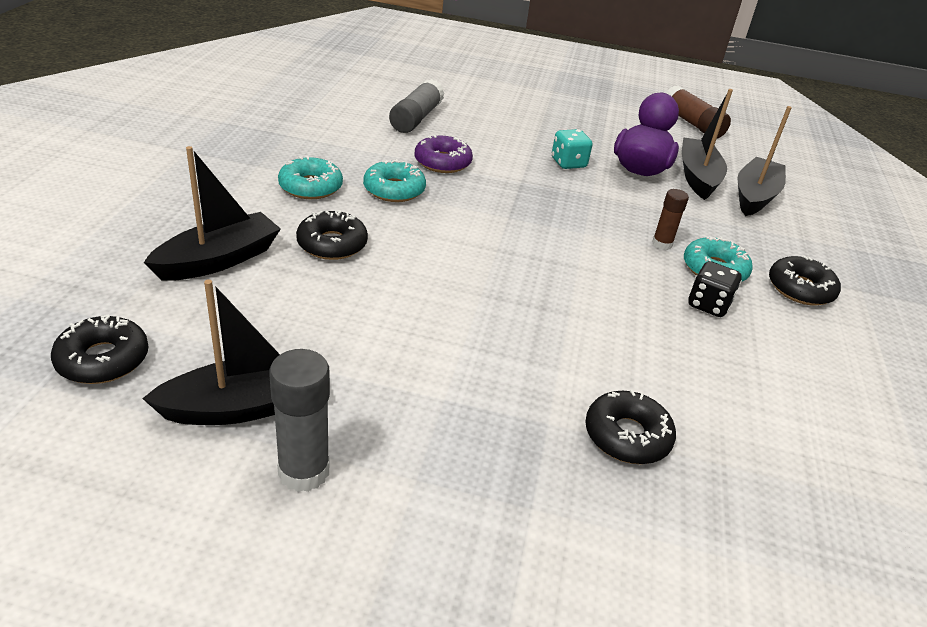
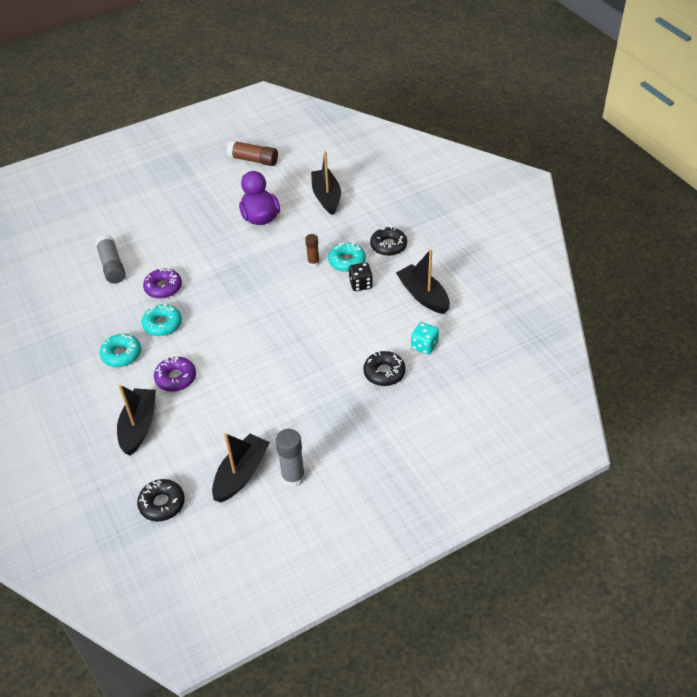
camera: 35 degrees left, 10 degrees up
black donut [296,210,368,260] -> purple donut [154,357,196,392]
turquoise dice [552,129,592,169] -> turquoise dice moved to [411,322,439,354]
black boat [682,89,733,200] -> black boat moved to [396,249,450,314]

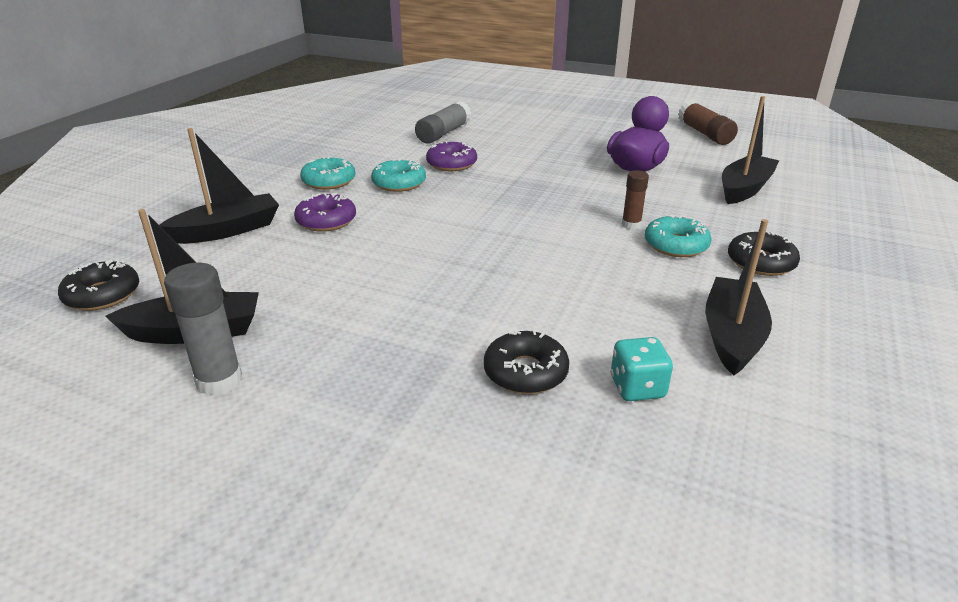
camera: 50 degrees right, 15 degrees down
black dice [349,262,373,291] -> none

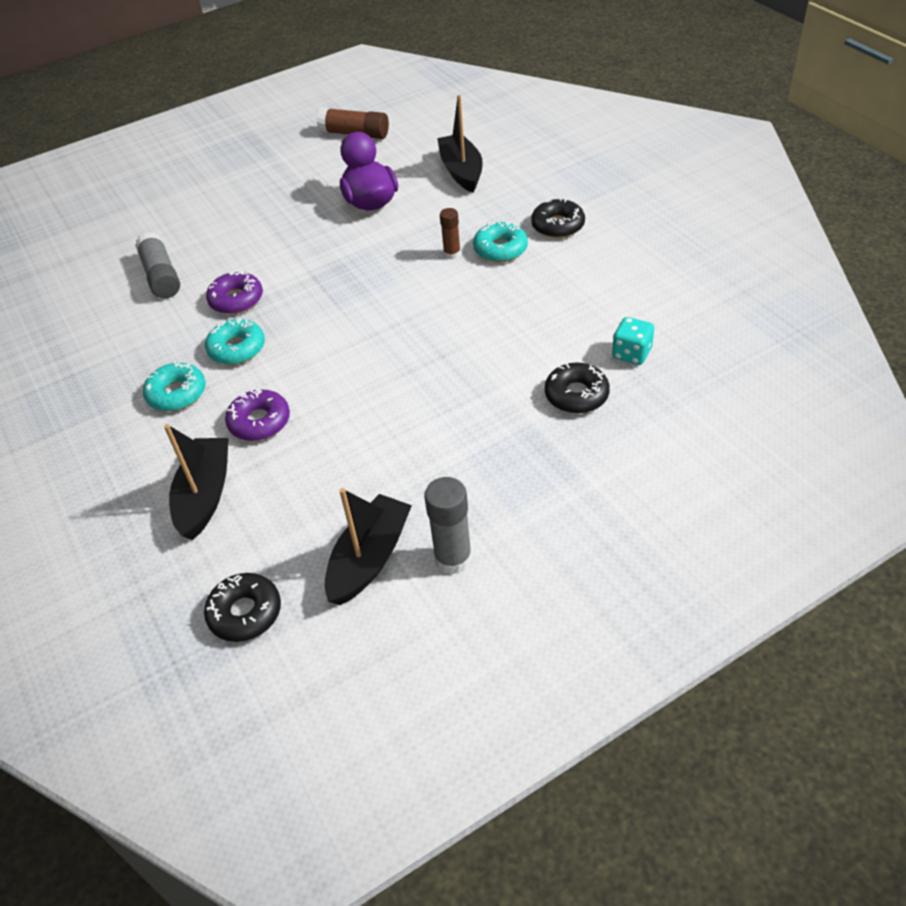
camera: 50 degrees left, 15 degrees up
black boat [705,219,772,376] -> none

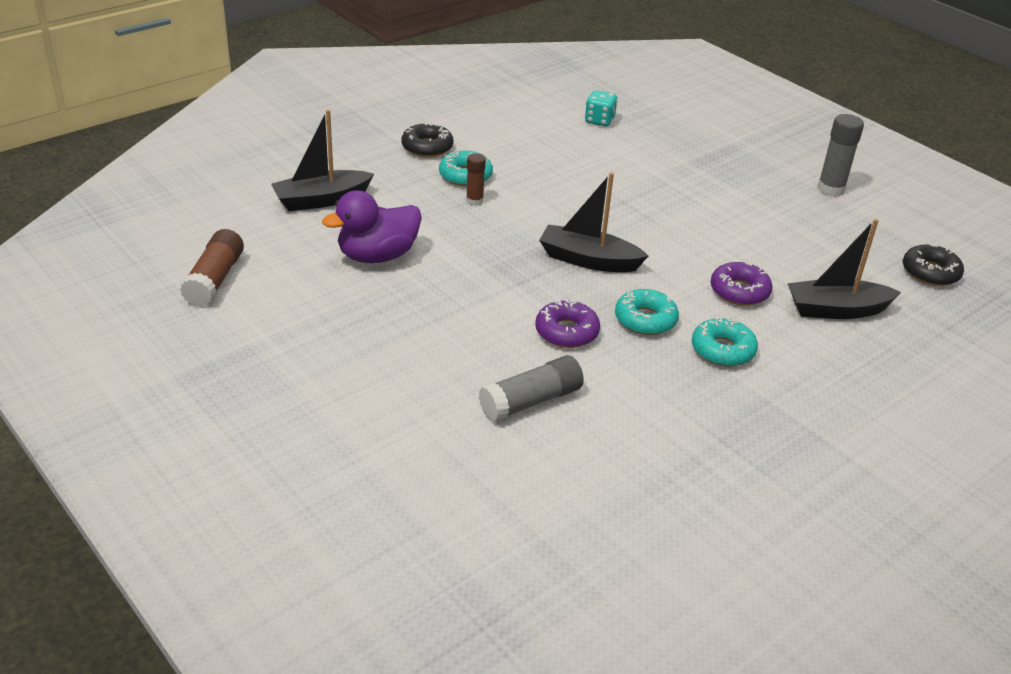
camera: 105 degrees left, 10 degrees down
black boat [324,488,412,605] -> black boat moved to [539,172,648,272]
black donut [545,363,610,413] -> none

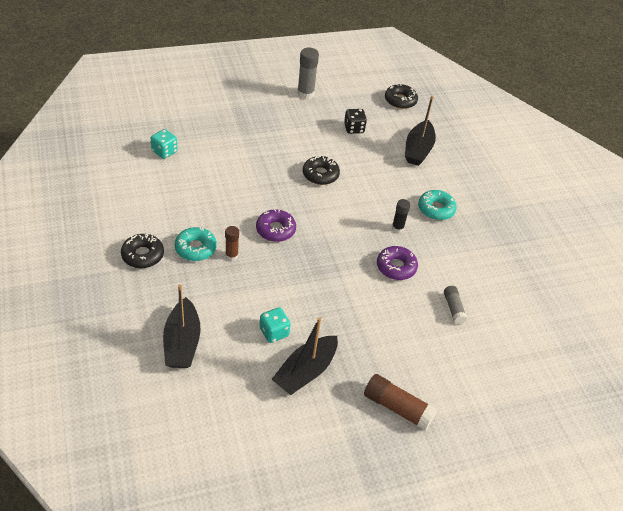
camera: 70 degrees left, 10 degrees up
brown glue stick [180,229,244,307] -> brown glue stick moved to [364,374,437,431]
purple duck [322,190,422,263] -> turquoise dice [260,307,290,343]
grey glue stick [479,355,584,422] -> grey glue stick [444,286,467,324], size x0.62
black boat [539,172,648,272] -> black boat moved to [271,317,338,395]
turquoise donut [615,289,679,335] -> black glue stick [392,199,410,233]
purple donut [711,262,772,306] -> purple donut moved to [256,209,296,242]
none -> black donut [303,155,340,185]
none -> black dice [344,109,367,134]

